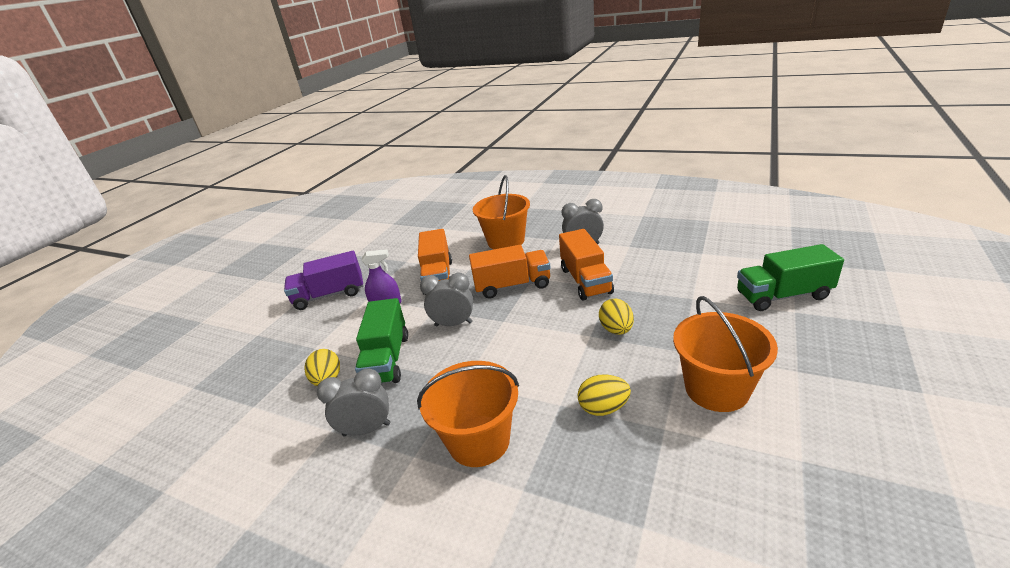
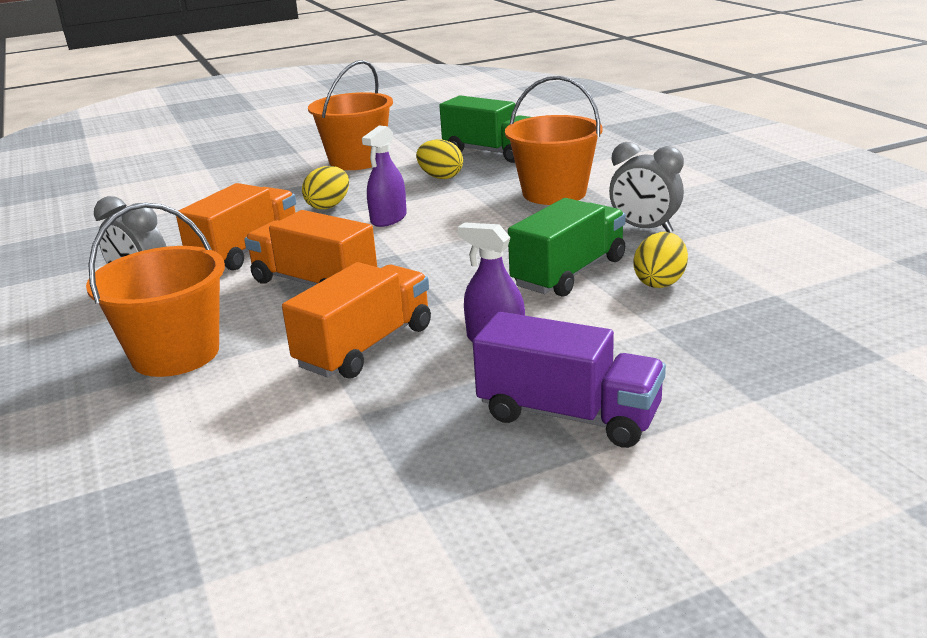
camera: 140 degrees left, 5 degrees down
grey clock [420,273,473,327] -> none
green truck [737,244,844,311] -> green truck moved to [439,95,530,163]
none -> purple spray bottle [362,125,407,227]

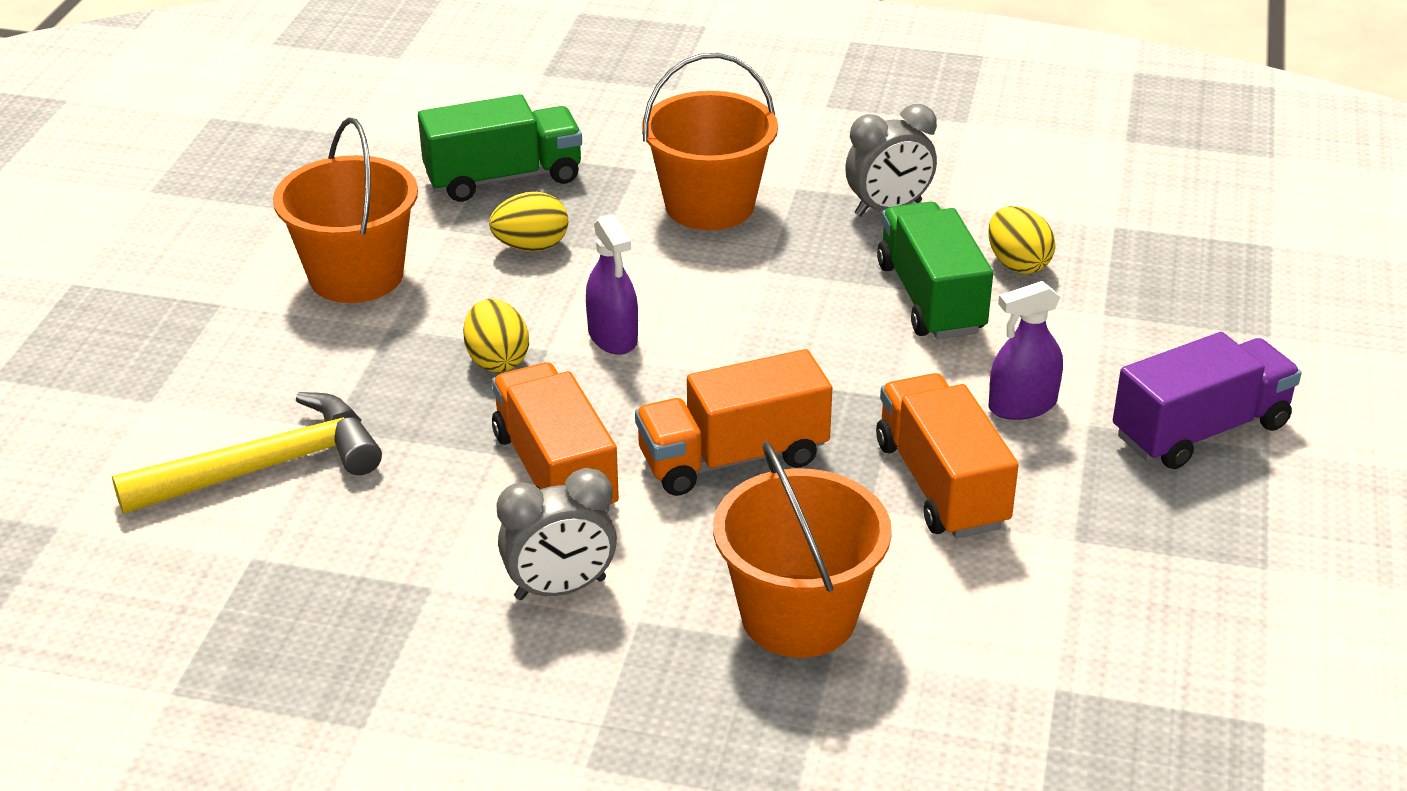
camera: 55 degrees left, 10 degrees up
none -> yellow hammer [112,392,382,514]

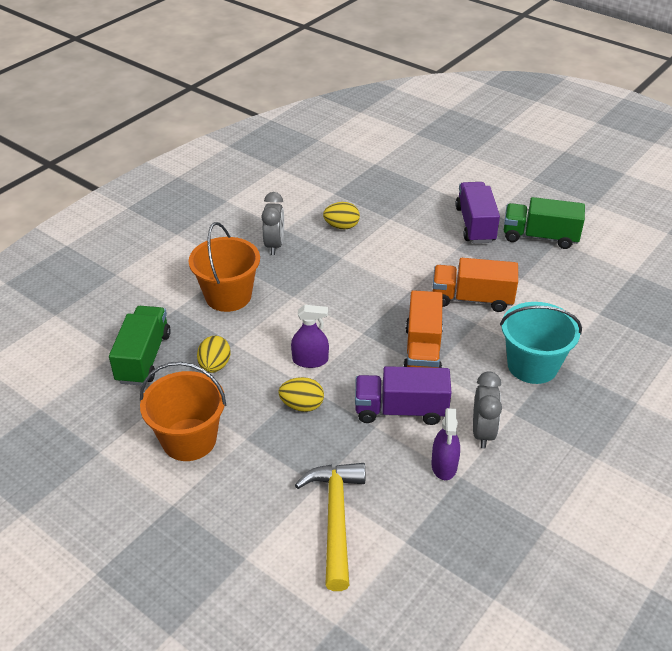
camera: 65 degrees left, 5 degrees up
orange truck [492,362,619,512] -> purple truck [355,366,452,425]
orange bucket [713,441,892,658] -> turquoise bucket [500,302,582,384]
green truck [877,202,993,339] -> green truck moved to [504,197,585,249]
purple spray bottle [989,281,1063,420] -> purple spray bottle moved to [431,408,460,480]

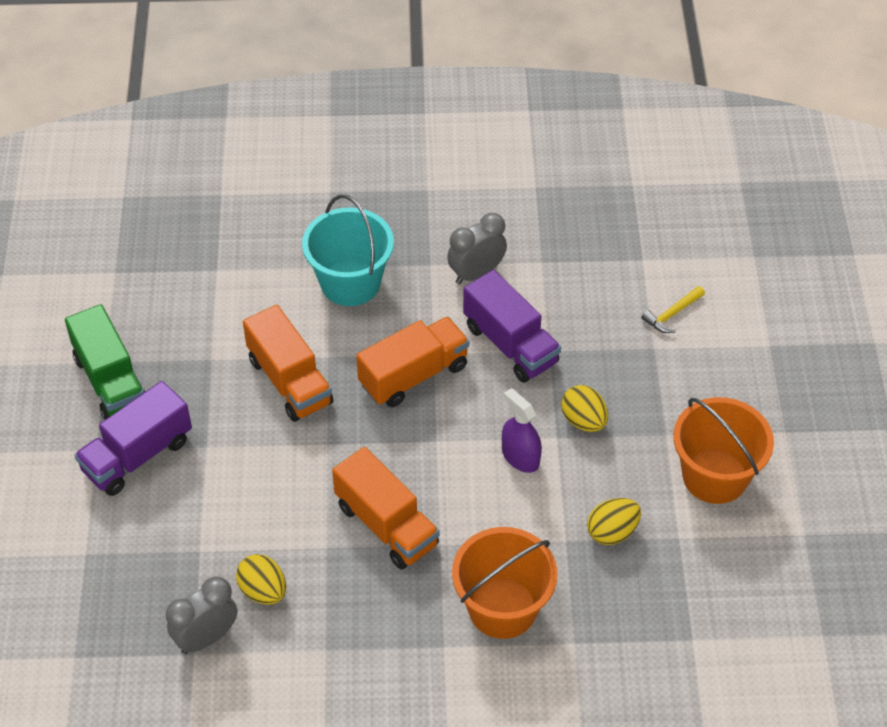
camera: 130 degrees left, 10 degrees up
green truck [109,306,171,386] -> none
grey clock [261,192,284,255] -> grey clock moved to [166,576,237,654]
yellow hammer [295,463,365,591] -> yellow hammer [641,286,705,333], size x0.48
purple spray bottle [431,408,460,480] -> none
none -> orange truck [332,447,439,569]

